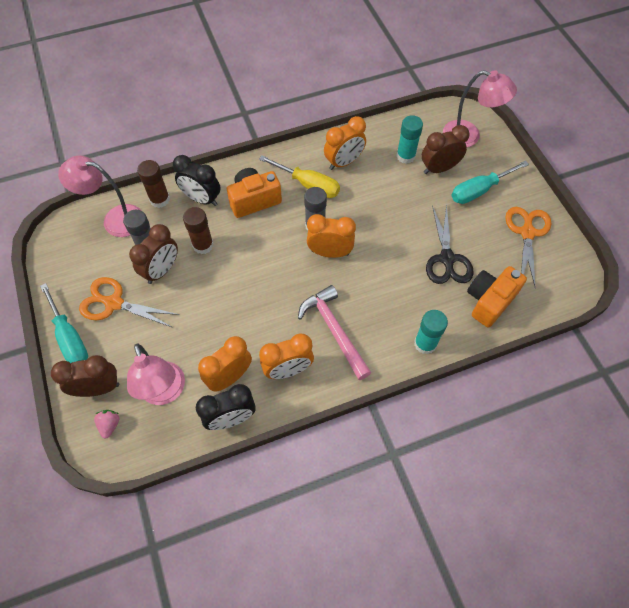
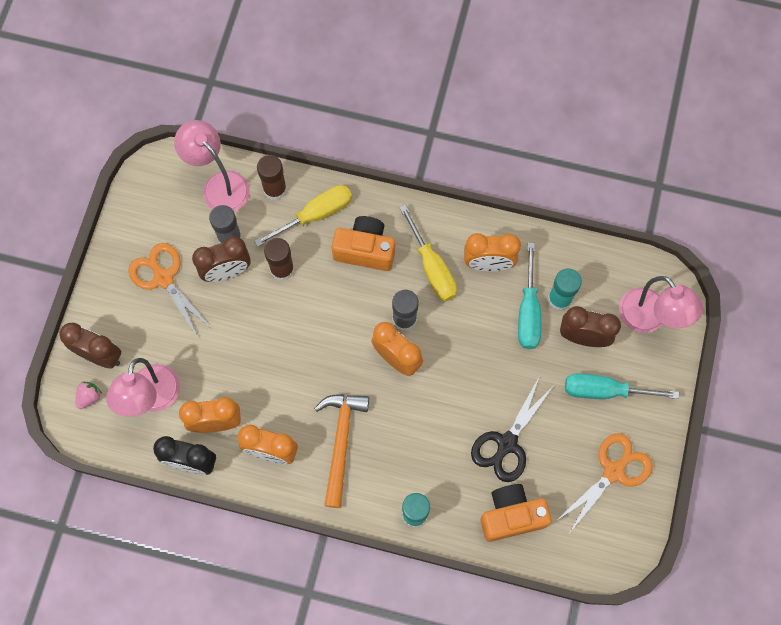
camera: 35 degrees right, 10 degrees up
turquoise screwdriver [40,283,88,363] -> turquoise screwdriver moved to [518,243,541,349]
black clock [173,155,221,206] -> yellow screwdriver [254,185,352,247]
pink hammer [298,285,371,380] -> orange hammer [314,394,369,508]

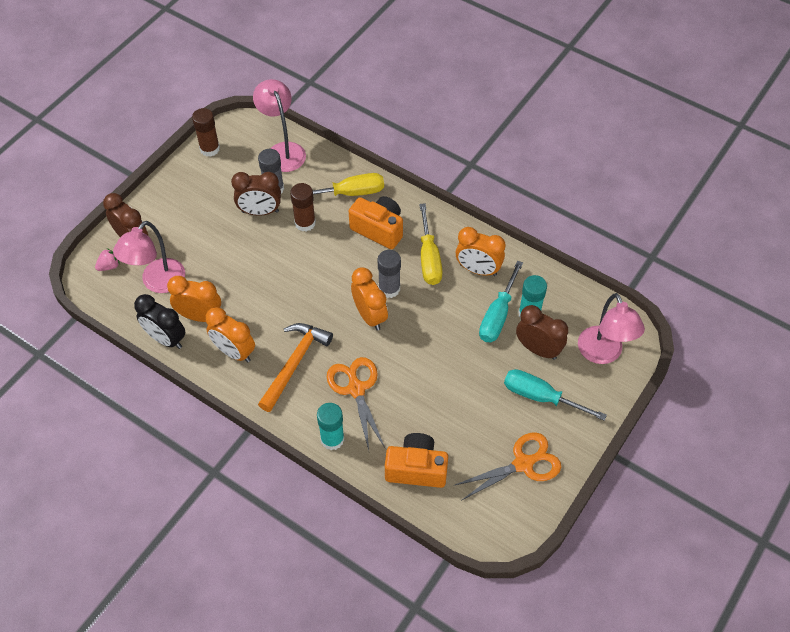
camera: 20 degrees right, 15 degrees down
orange scissors [128,243,213,338] -> orange scissors moved to [327,357,385,450]
brown glue stick [257,155,287,200] -> brown glue stick moved to [192,108,220,157]
black scissors [471,378,553,482] -> none

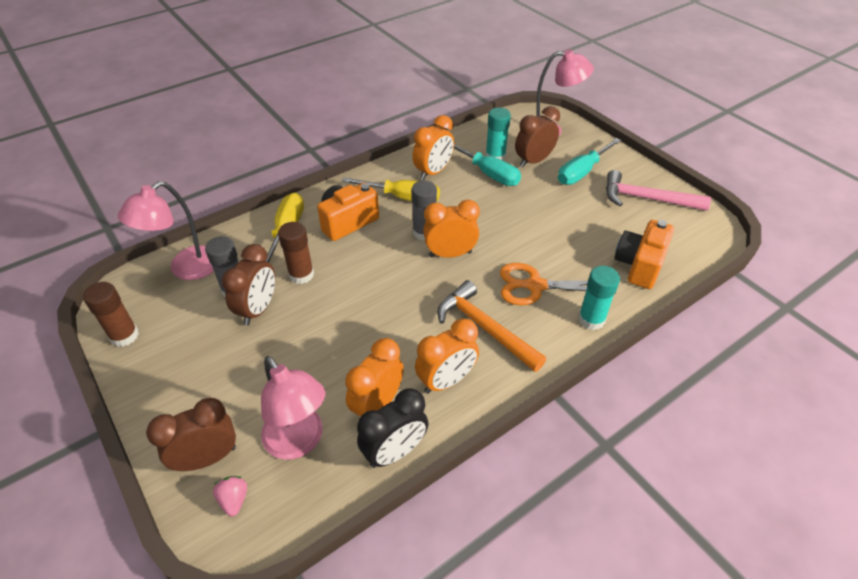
camera: 70 degrees left, 10 degrees down
pink lamp [253,79,306,172] -> pink lamp turned 45 degrees counterclockwise [118,181,214,280]
orange scissors [453,432,561,501] -> pink hammer [606,170,711,211]

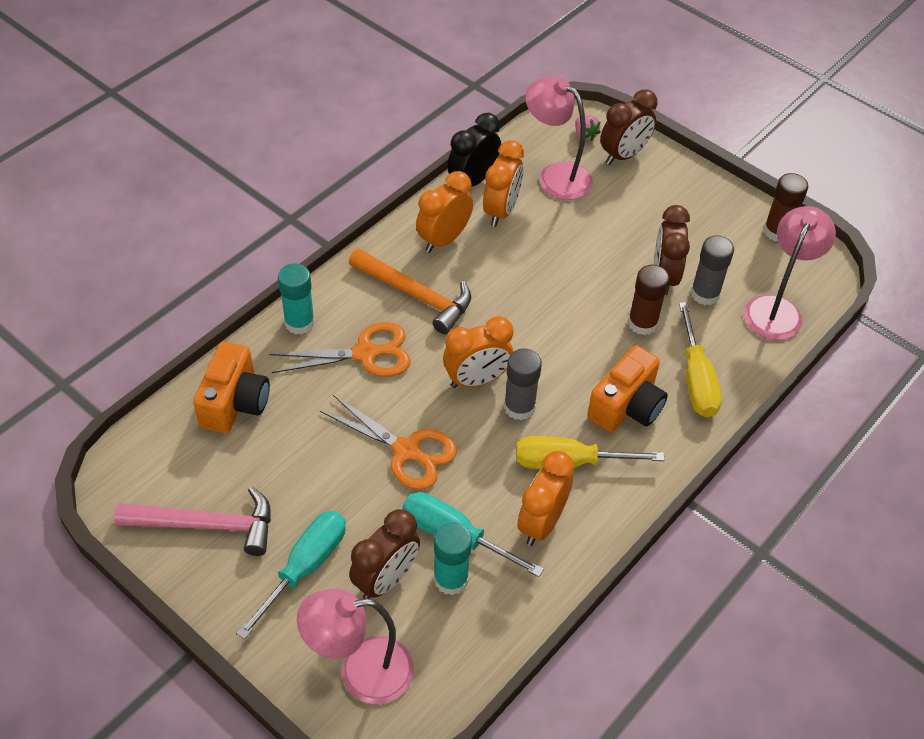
camera: 165 degrees right, 5 degrees up
none -> orange scissors [320,395,457,490]

